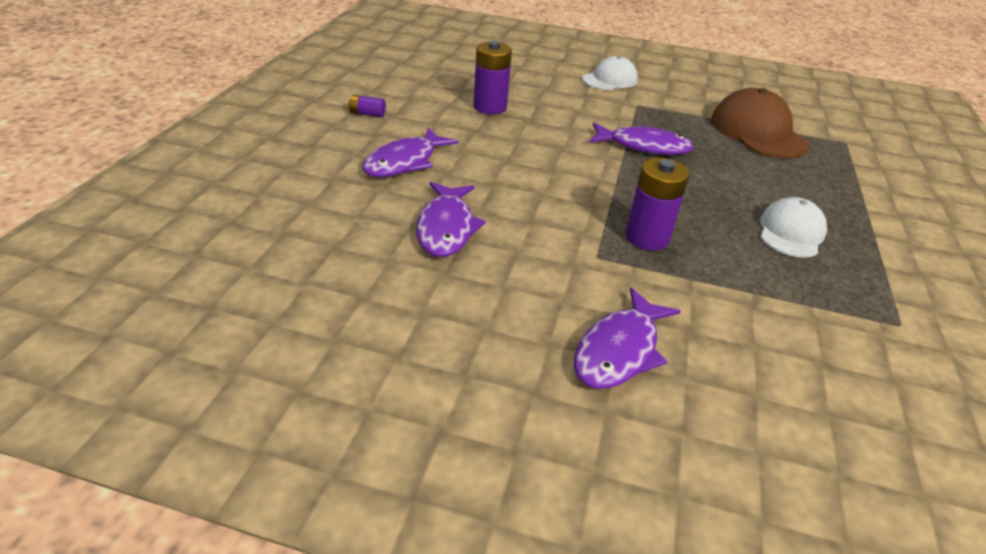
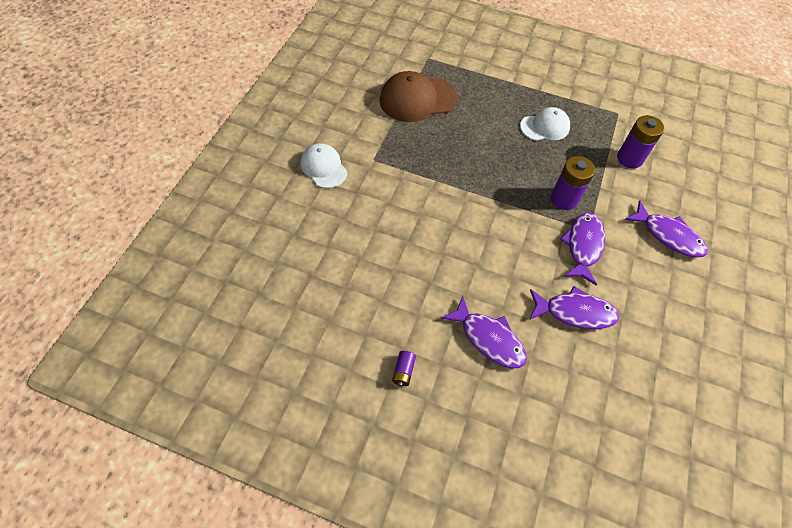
camera: 85 degrees left, 20 degrees up
purple battery [473,41,512,114] -> purple battery moved to [617,115,664,168]
purple fish [589,123,694,155] -> purple fish moved to [560,213,605,286]
white cap [760,197,827,258] -> white cap turned 135 degrees clockwise [520,107,570,141]

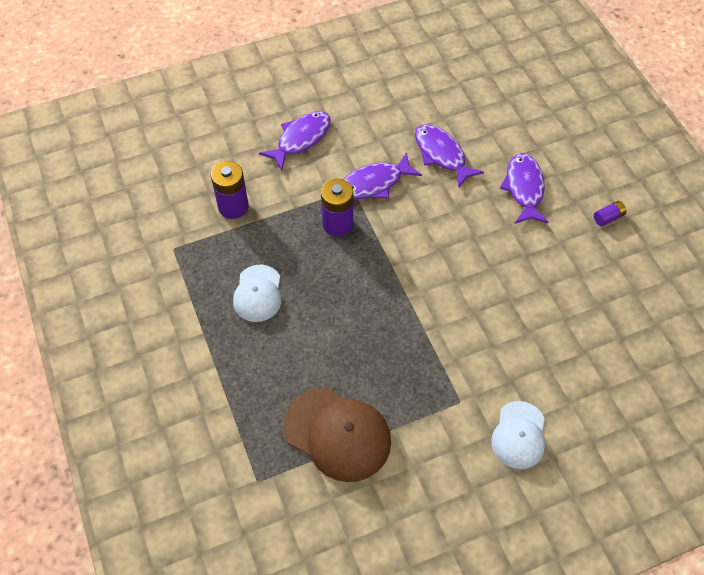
camera: 130 degrees left, 0 degrees up
white cap [520,107,570,141] -> white cap turned 120 degrees counterclockwise [233,265,282,322]
purple fish [625,200,708,257] -> purple fish turned 45 degrees clockwise [259,111,331,171]

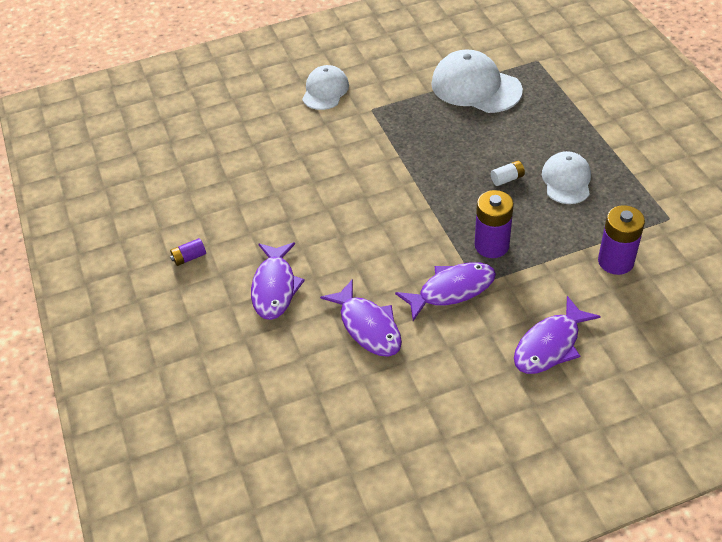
camera: 175 degrees left, 10 degrees down
brown cap [284,388,391,482] -> white cap [431,49,523,113]
none -> white battery [491,161,525,186]

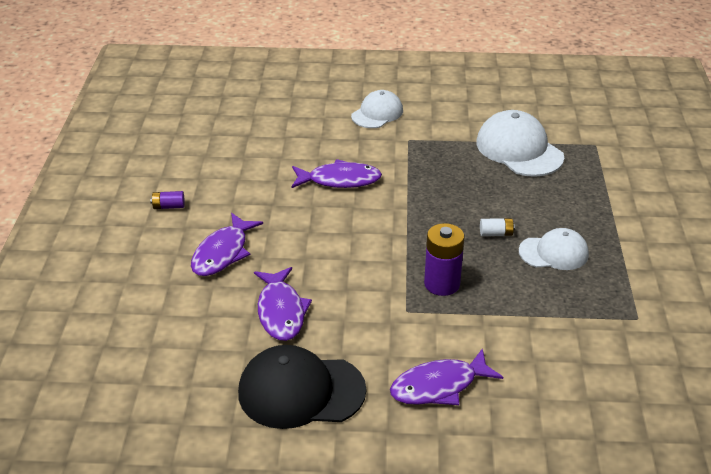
camera: 20 degrees right, 10 degrees down
purple fish [395,262,496,321] -> purple fish moved to [291,159,382,188]
white cap [542,151,591,204] -> white cap turned 60 degrees clockwise [519,228,589,270]
purple battery [598,205,645,275] -> none
none -> black cap [238,345,366,429]

